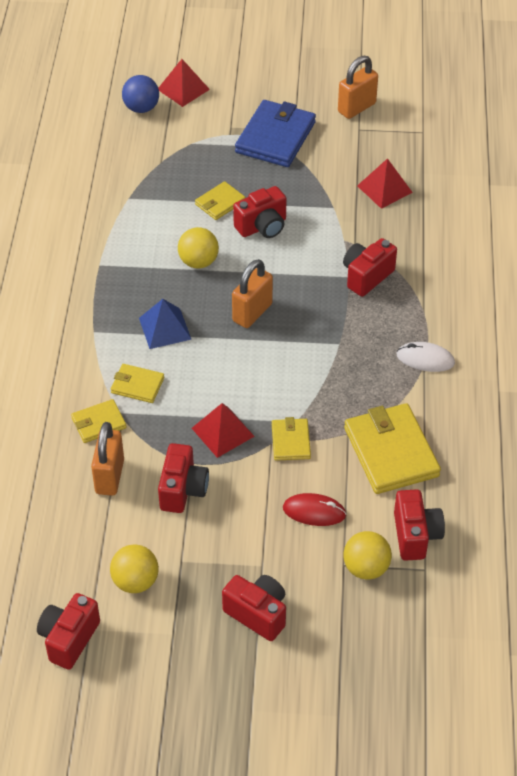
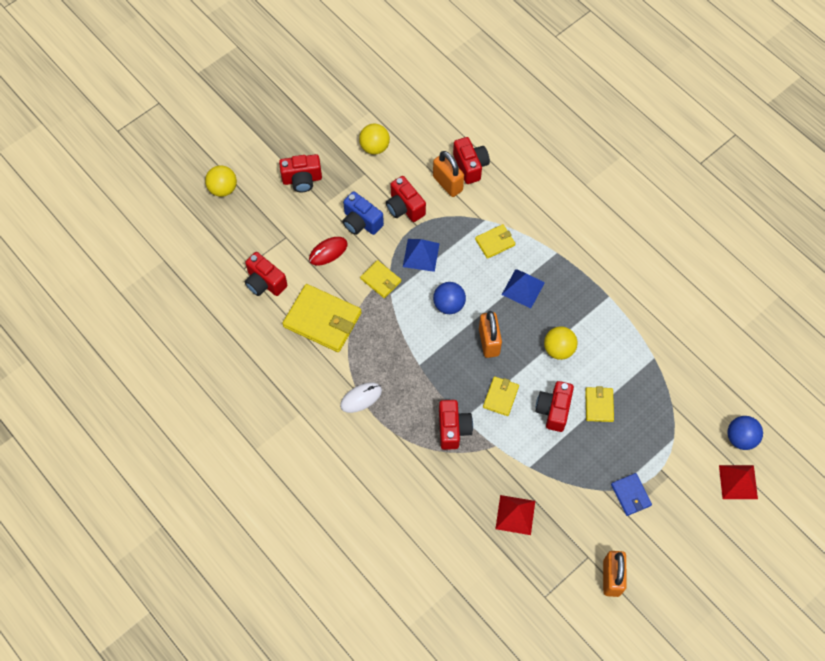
camera: 135 degrees right, 15 degrees up
red camera [37,593,100,670] -> red camera moved to [453,137,490,184]
yellow wallet [71,399,127,443] -> yellow wallet moved to [483,376,519,416]
red pyramid [192,403,255,458] -> blue pyramid [403,239,440,272]
blue wallet [235,100,316,167] -> blue wallet [611,473,652,516], size x0.53
yellow ball [343,531,392,579] -> yellow ball moved to [205,165,237,197]
none -> blue camera [343,192,384,235]
none -> blue ball [433,282,466,314]

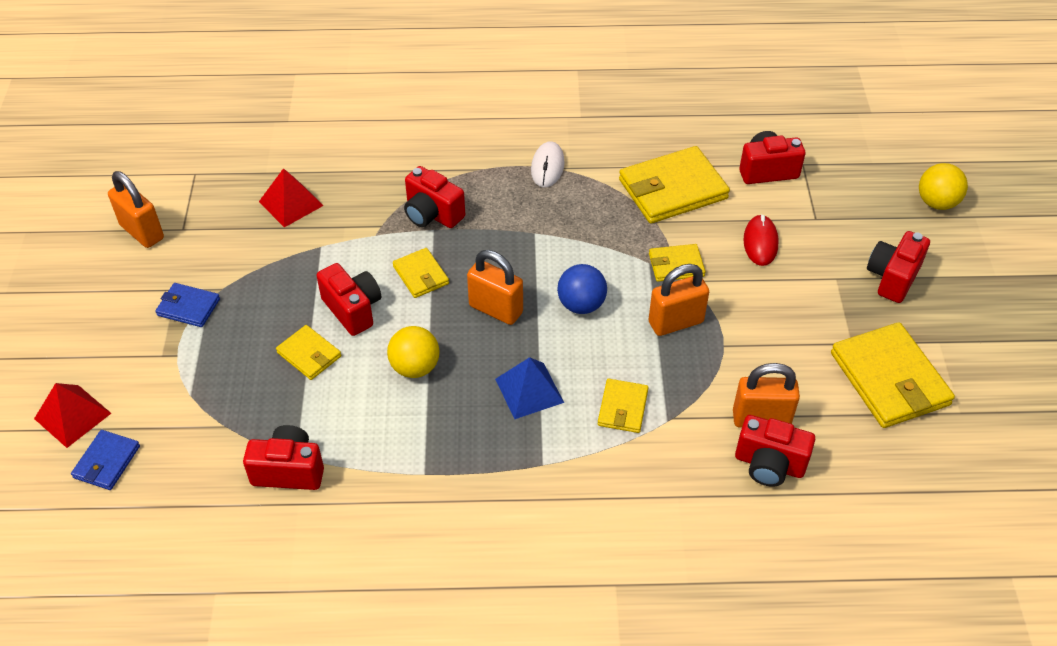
camera: 130 degrees right, 15 degrees down
blue camera [343,192,384,235] -> none
yellow ball [359,124,390,154] -> yellow wallet [831,322,955,428]
red camera [386,176,426,222] -> red camera moved to [243,425,324,490]
blue pyramid [403,239,440,272] -> orange padlock [649,264,709,336]
blue ball [727,416,763,450] -> blue wallet [71,430,140,490]

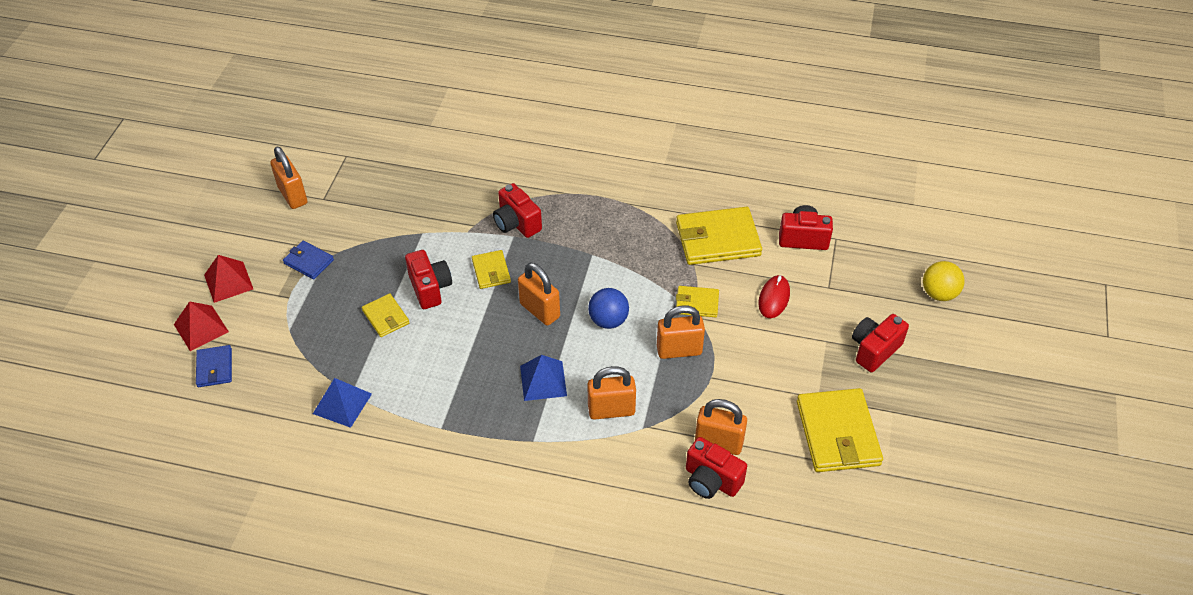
camera: 15 degrees right, 0 degrees up
blue wallet [71,430,140,490] -> blue wallet turned 45 degrees counterclockwise [196,345,232,387]
red camera [243,425,324,490] -> blue pyramid [313,378,372,428]
red pyramid [259,168,324,227] -> red pyramid moved to [204,255,253,303]
yellow ball [387,326,439,378] -> none
white mouse [531,141,565,188] -> none
yellow wallet [598,379,649,433] -> orange padlock [587,366,636,420]

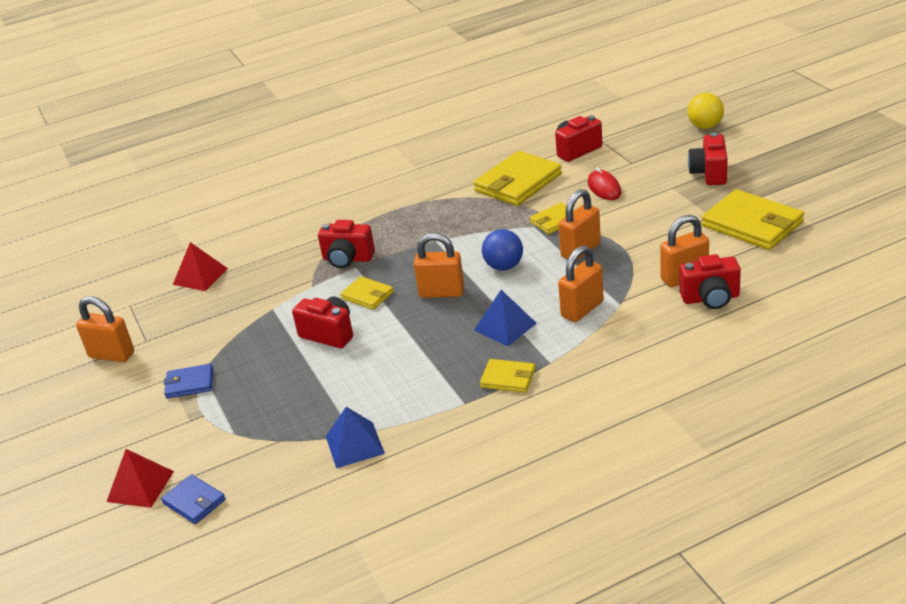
camera: 35 degrees left, 15 degrees down
red pyramid [204,255,253,303] -> red pyramid moved to [173,242,228,291]
yellow wallet [362,293,409,337] -> yellow wallet moved to [480,359,535,393]

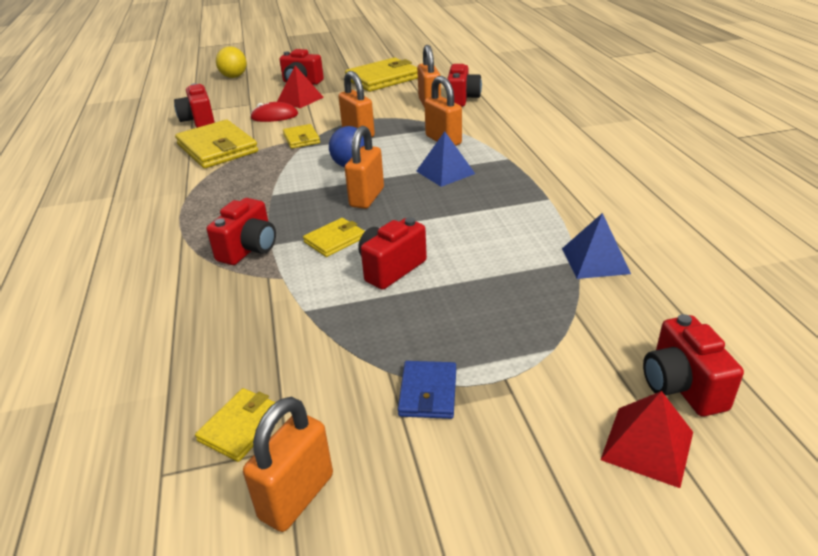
camera: 80 degrees left, 0 degrees up
blue wallet [161,474,226,524] -> red camera [643,314,744,417]
red pyramid [173,242,228,291] -> red pyramid moved to [277,66,324,108]
yellow wallet [480,359,535,393] -> yellow wallet moved to [195,388,276,462]

